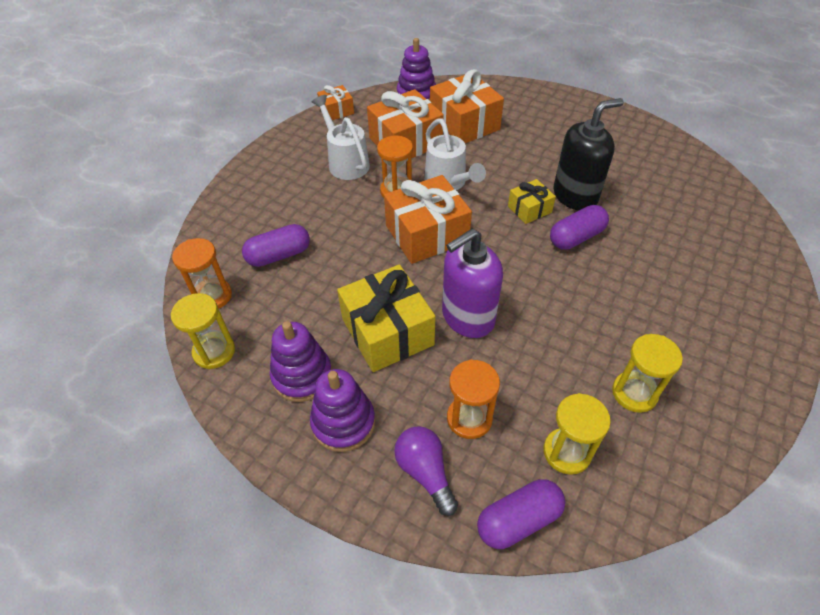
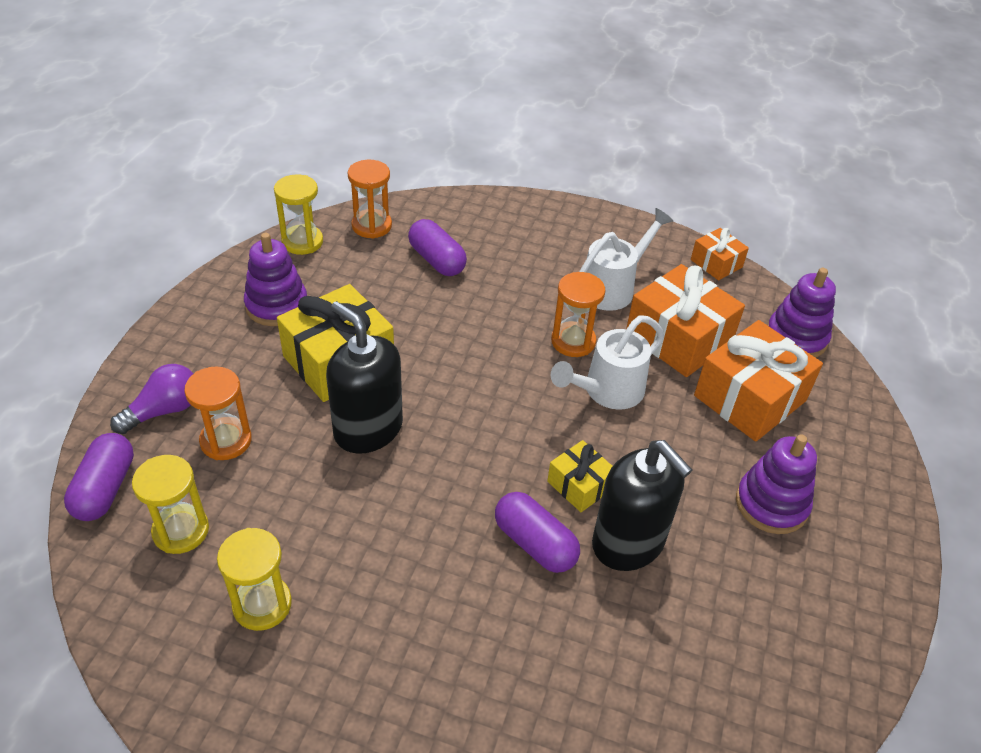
camera: 75 degrees right, 5 degrees down
purple stacking toy [310,369,375,452] -> purple stacking toy moved to [736,434,817,534]
orange gift [384,175,472,264] -> none
purple soap dispenser [442,229,503,338] -> black soap dispenser [326,301,403,454]
purple capsule [477,479,565,549] -> purple capsule turned 45 degrees clockwise [64,433,134,521]

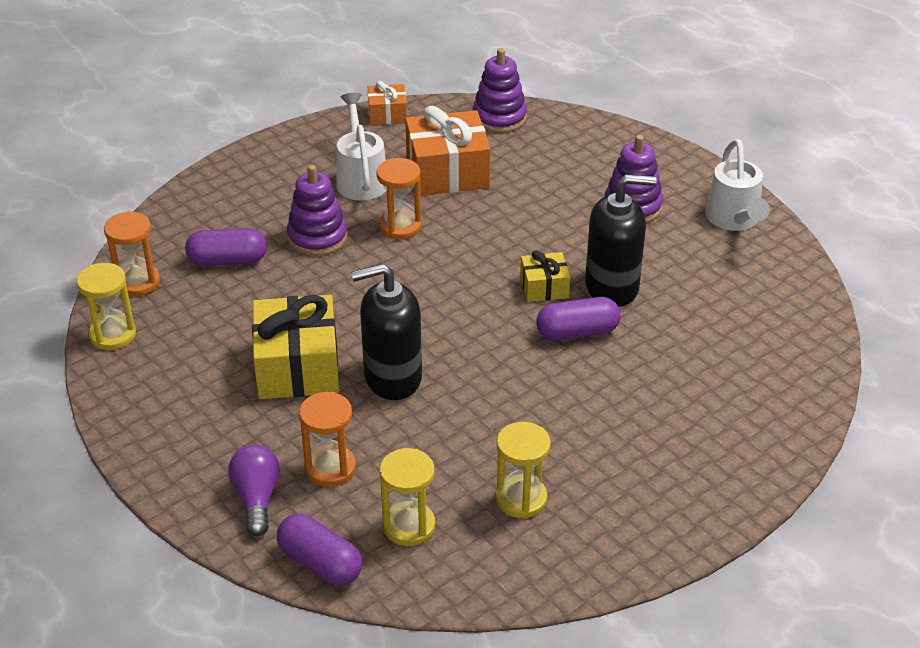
camera: 55 degrees left, 5 degrees down
purple stacking toy [244,233,307,326] -> purple stacking toy moved to [287,165,347,256]
white watering can [551,315,664,410] -> white watering can moved to [705,139,770,231]
orange gift [694,320,823,442] -> none

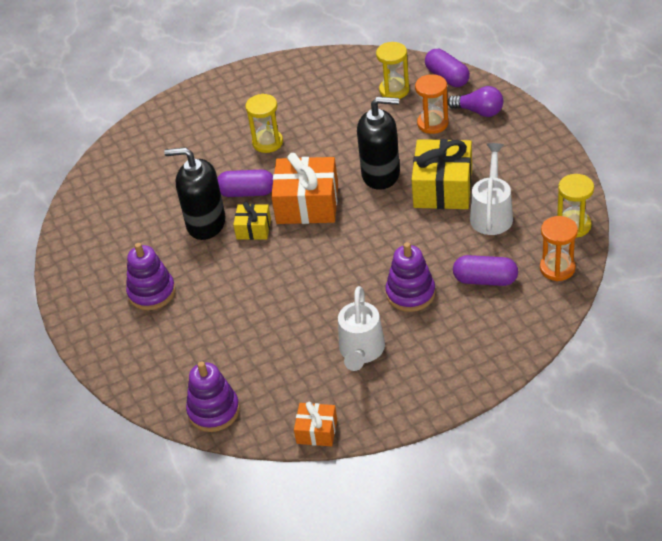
camera: 160 degrees left, 5 degrees up
purple light bulb [228,444,280,536] -> purple light bulb turned 75 degrees counterclockwise [447,86,503,117]
orange hourglass [376,158,422,239] -> none
orange gift [405,105,491,196] -> orange gift moved to [271,153,338,224]
yellow hourglass [495,422,551,518] -> yellow hourglass moved to [246,94,283,153]
white watering can [705,139,770,231] -> white watering can moved to [470,143,513,235]

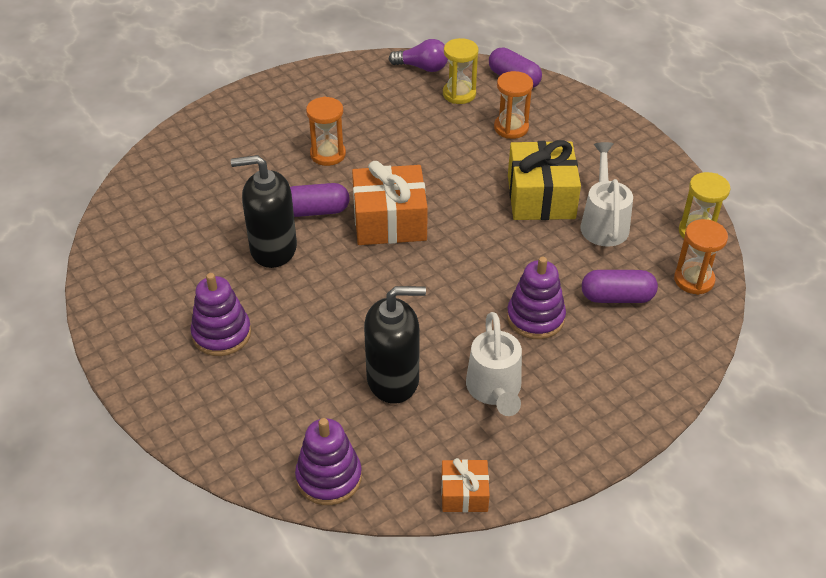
camera: 15 degrees left, 0 degrees up
yellow gift [233,202,271,240] -> none
yellow hourglass [246,94,283,153] -> orange hourglass [306,97,346,166]
black soap dispenser [357,97,400,190] -> black soap dispenser moved to [364,286,426,404]
purple light bulb [447,86,503,117] -> purple light bulb moved to [389,39,448,72]

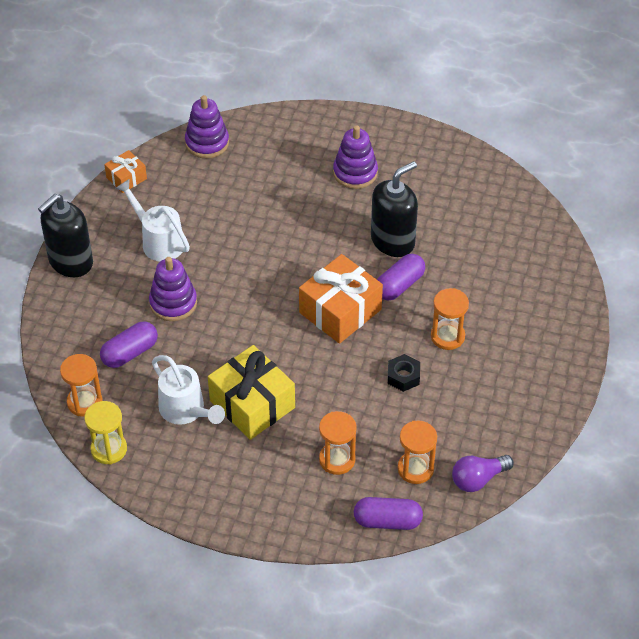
camera: 140 degrees right, 5 degrees up
black soap dispenser [364,286,426,404] -> black soap dispenser moved to [38,194,93,277]
yellow hourglass [443,38,478,104] -> orange hourglass [398,420,437,484]
none -> black nut [388,354,420,392]

